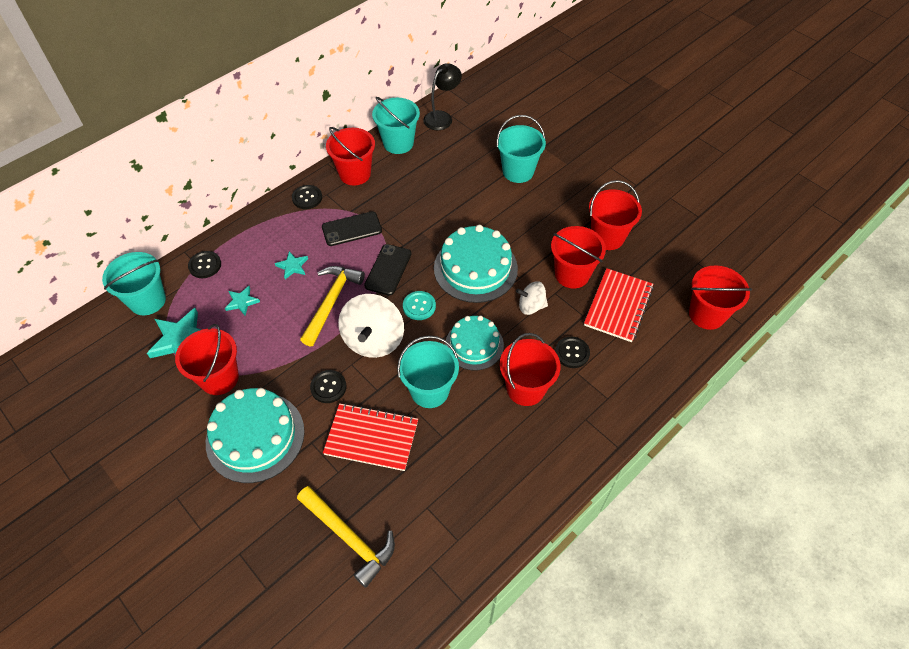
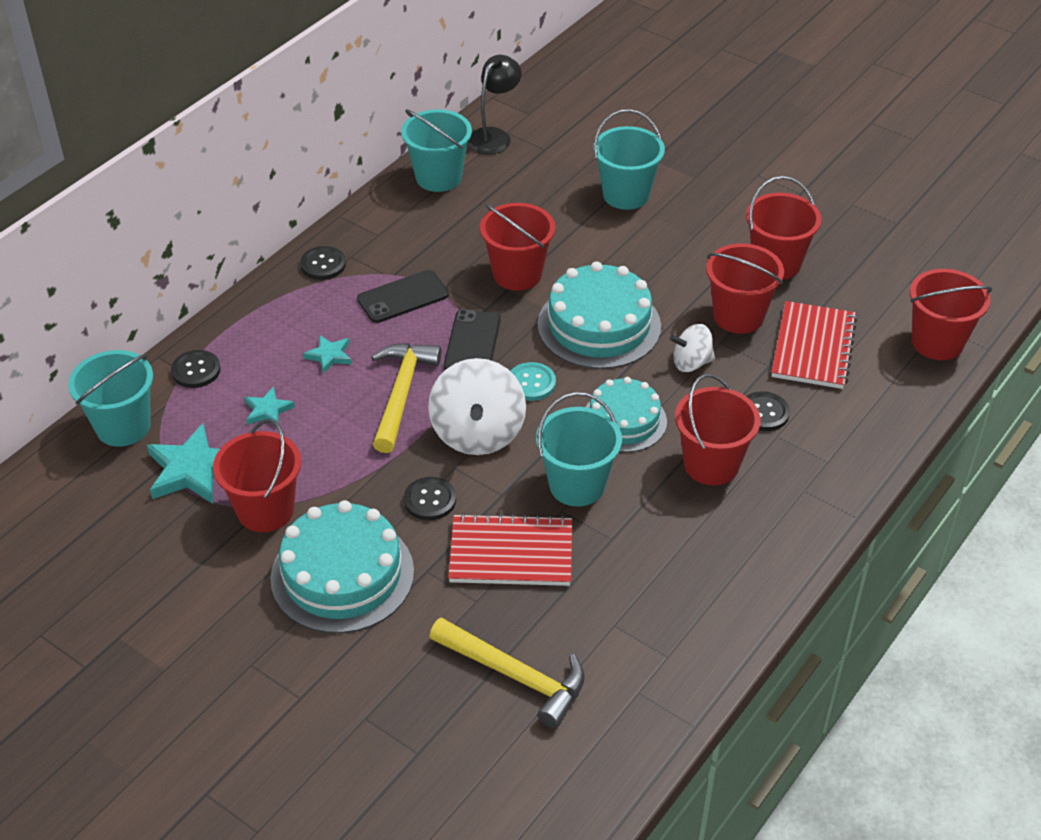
camera: 10 degrees left, 10 degrees down
red bucket [326,127,375,185] -> red bucket moved to [480,203,555,291]

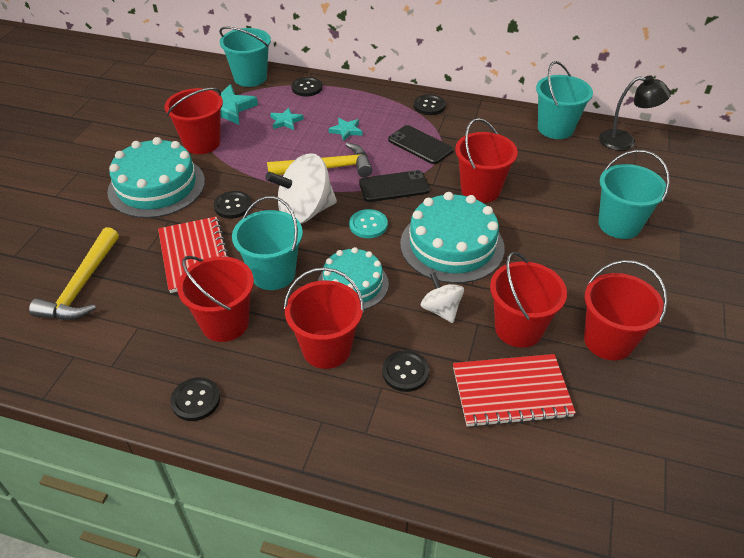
camera: 70 degrees right, 0 degrees up
red bucket [910,269,992,360] -> red bucket moved to [177,256,254,342]
none -> black button [170,377,220,421]

